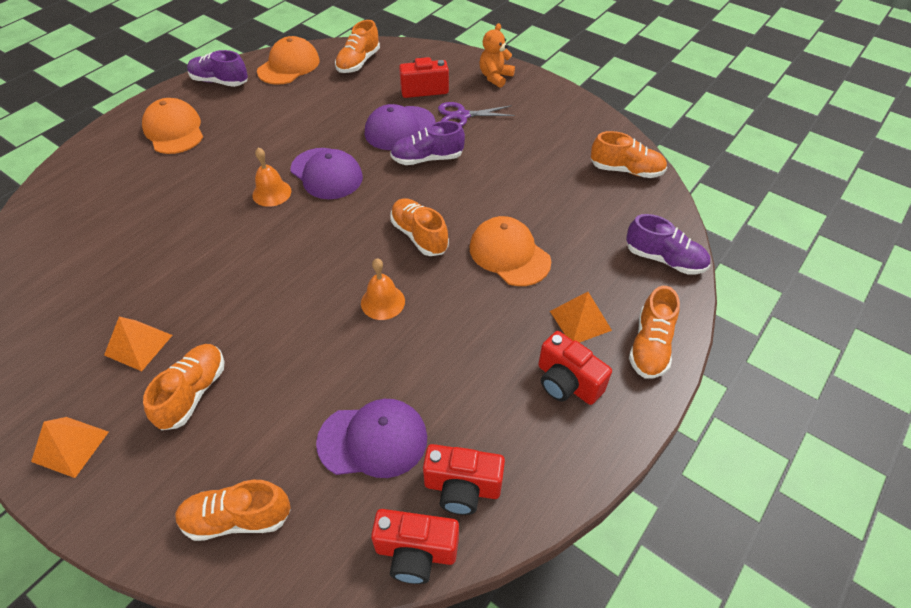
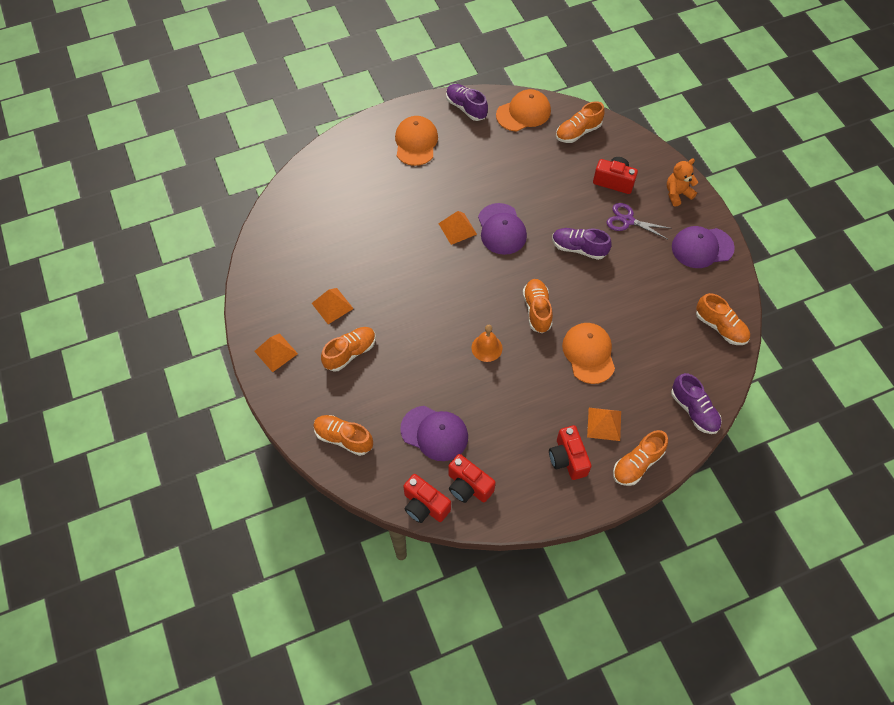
camera: 30 degrees right, 10 degrees up
orange bell [252,147,291,207] -> orange pyramid [438,211,477,245]
purple cap [365,104,435,150] -> purple cap moved to [672,226,735,268]

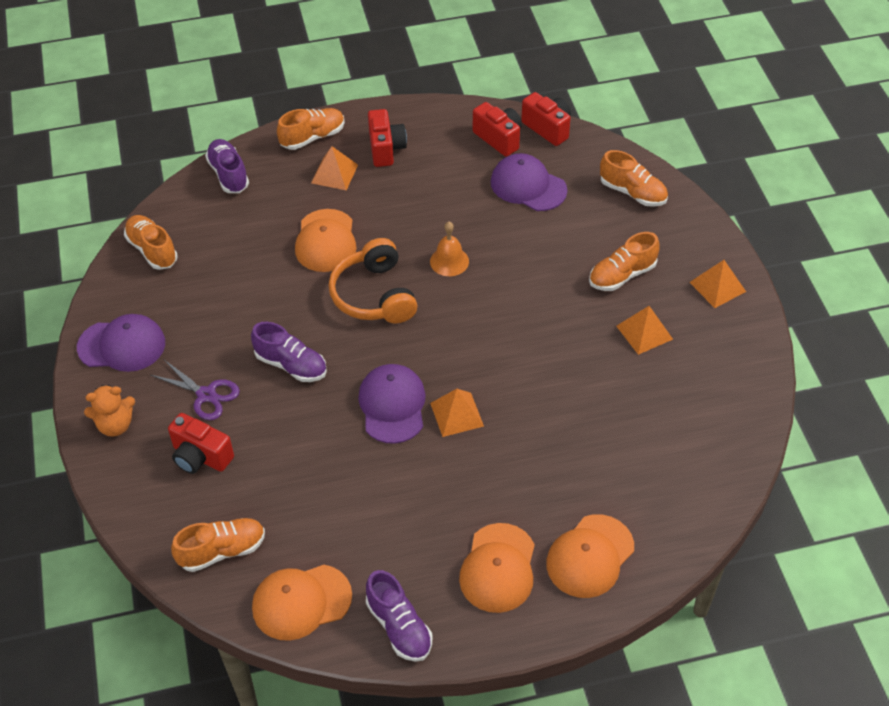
camera: 170 degrees left, 10 degrees down
orange shoe [523,279,553,334] -> orange headphones [329,238,418,323]
none -> orange cap [546,514,634,598]

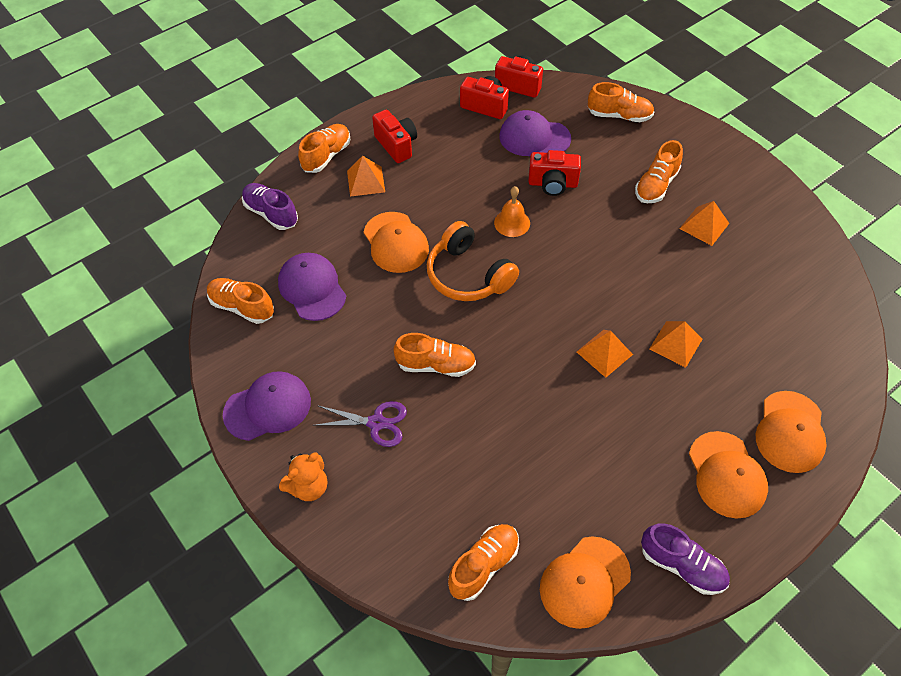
camera: 25 degrees left, 5 degrees up
red camera [168,413,234,474] -> red camera moved to [528,150,581,196]
purple shoe [251,322,327,382] -> orange shoe [393,333,476,377]
purple cap [358,364,426,444] -> purple cap moved to [278,253,346,321]
orange pyramid [689,260,746,308] -> orange pyramid moved to [649,321,702,368]

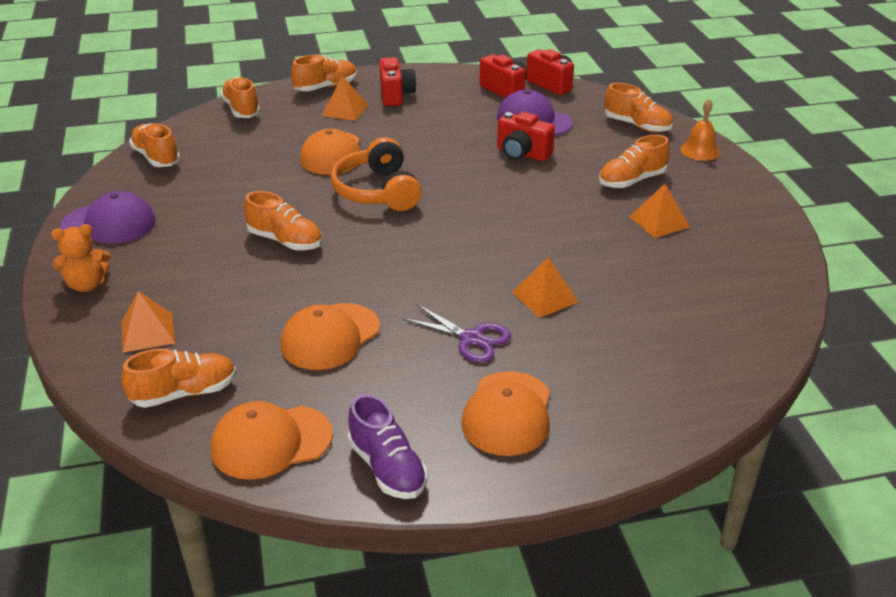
camera: 25 degrees right, 20 degrees down
purple shoe [242,183,298,230] -> orange shoe [220,77,260,118]
purple cap [278,253,346,321] -> none
purple scissors [313,401,407,447] -> purple scissors moved to [402,304,511,363]
orange bell [494,186,530,237] -> orange bell moved to [680,99,720,161]
orange pyramid [577,330,633,378] -> orange pyramid moved to [121,291,175,352]
orange cap [755,391,827,473] -> orange cap moved to [281,303,380,370]

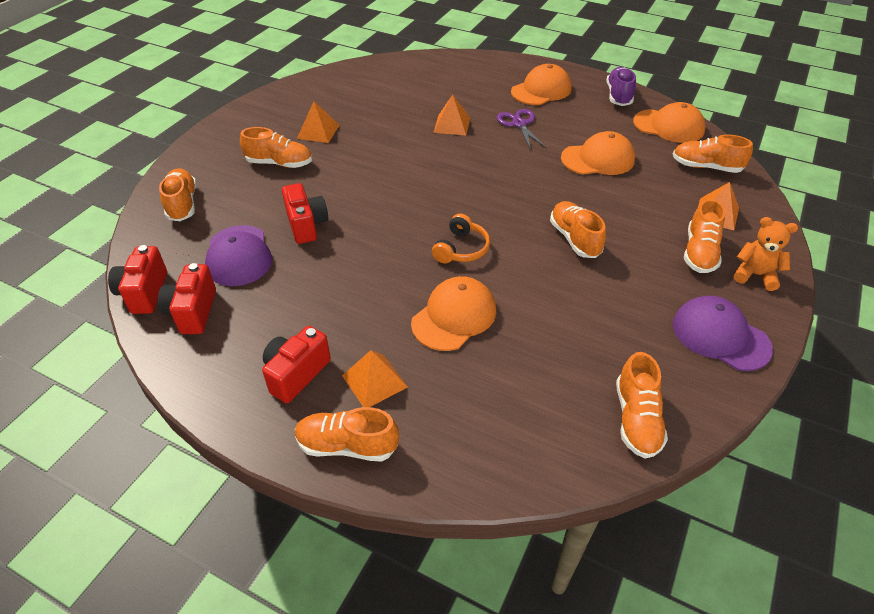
camera: 140 degrees left, 10 degrees up
orange shoe [220,77,260,118] -> orange shoe moved to [684,199,725,273]
orange headphones [330,137,422,211] -> orange headphones [432,213,490,263], size x0.63
orange bell [680,99,720,161] -> none

